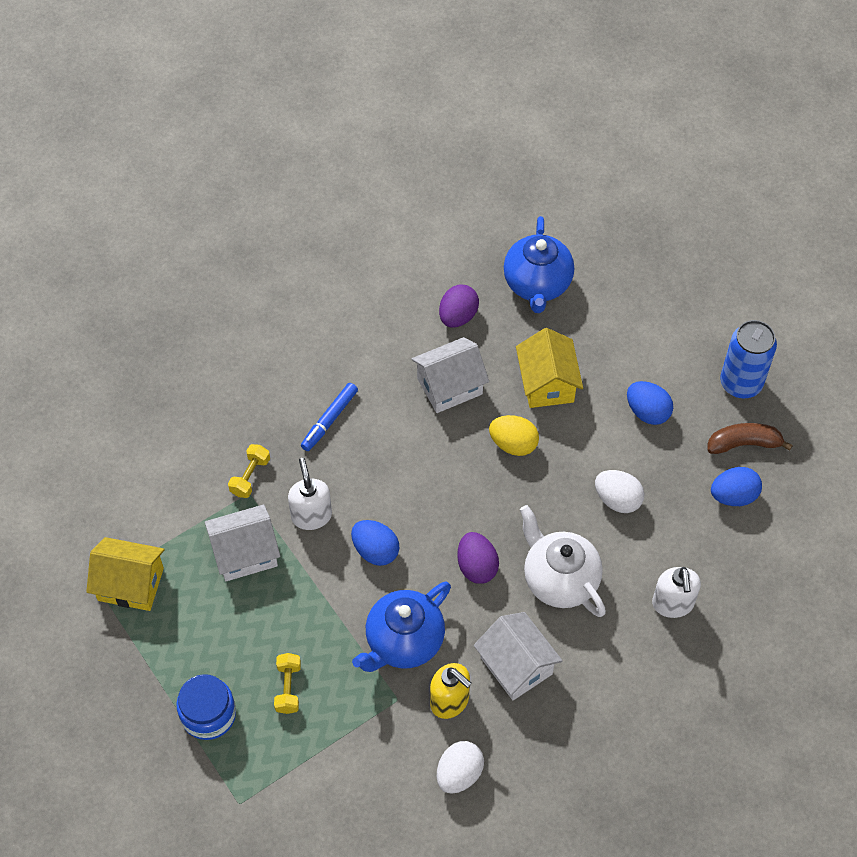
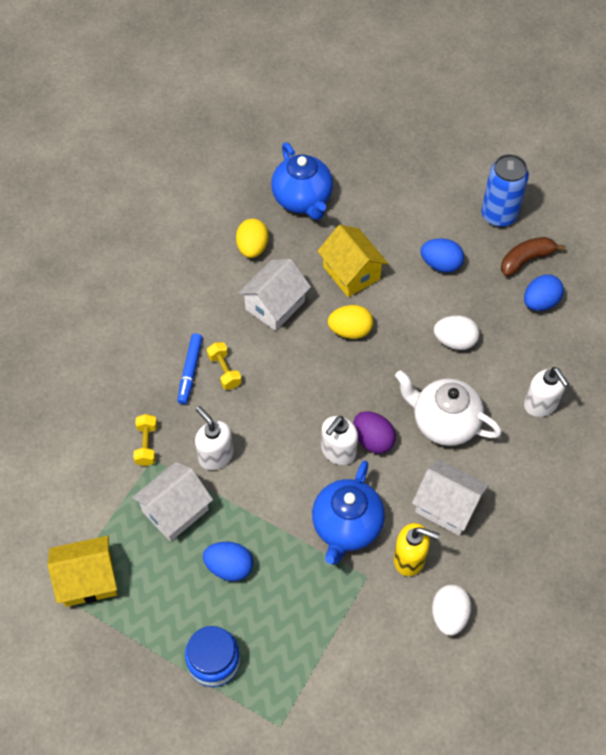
camera: 25 degrees left, 0 degrees up
yellow dumbbell [274,653,301,714] -> yellow dumbbell moved to [207,342,242,390]
blue egg [351,520,399,566] -> blue egg moved to [203,542,253,581]
purple egg [439,284,479,327] -> yellow egg [236,219,269,258]
none -> white soap dispenser [321,416,358,465]

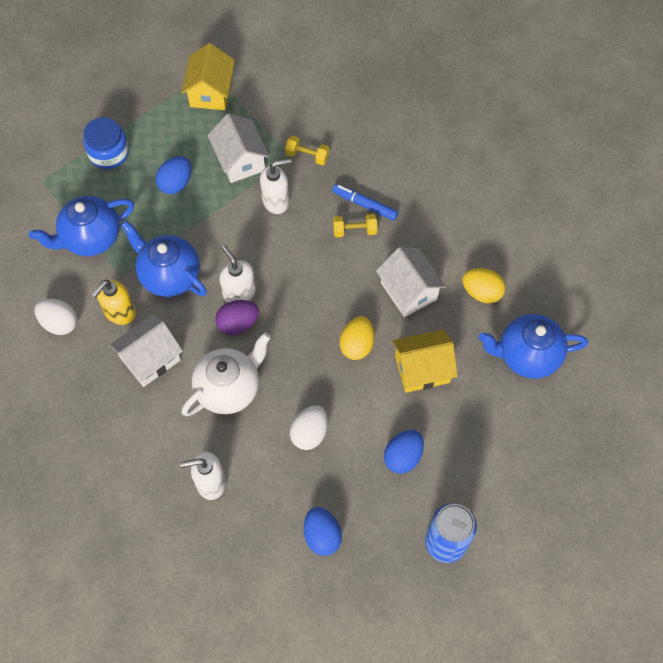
camera: 110 degrees right, 5 degrees up
brown banana [501,237,566,277] -> none
none -> blue teapot [29,196,134,256]

